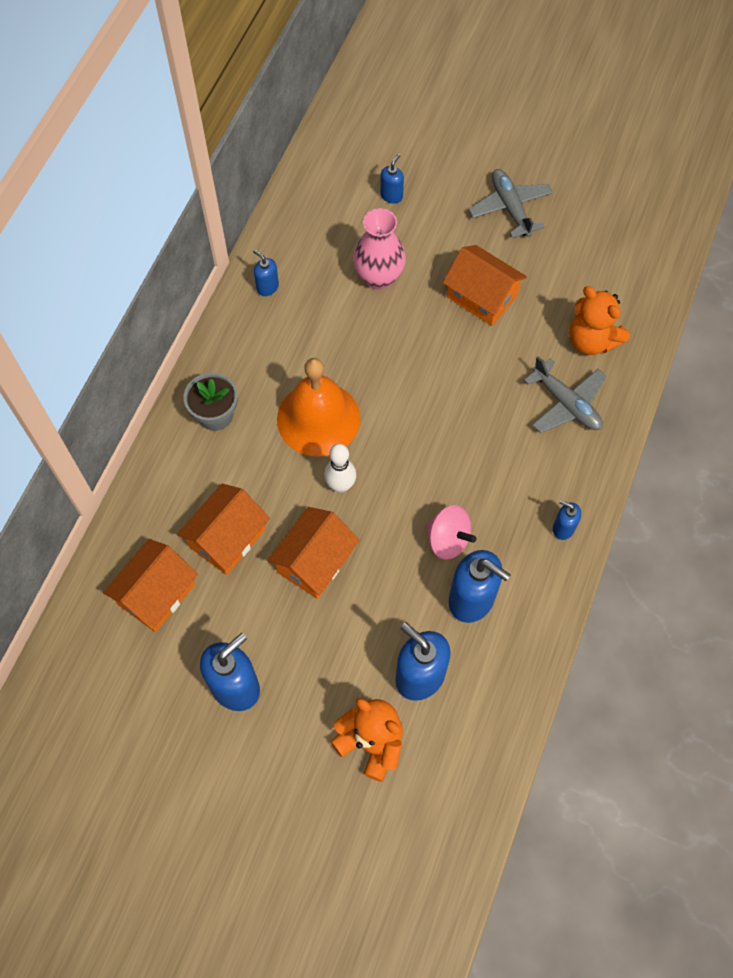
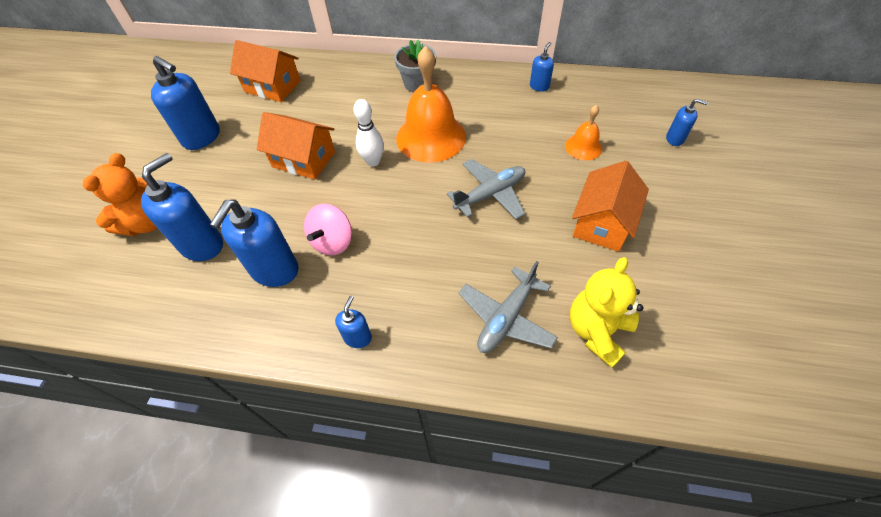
camera: 80 degrees right, 10 degrees down
orange house [177,484,270,575] -> none
pink vase [353,208,406,290] -> orange bell [565,105,602,160]
grey plane [468,169,553,238] -> grey plane moved to [447,159,525,219]
orange teddy bear [569,286,630,355] -> yellow teddy bear [570,257,643,368]

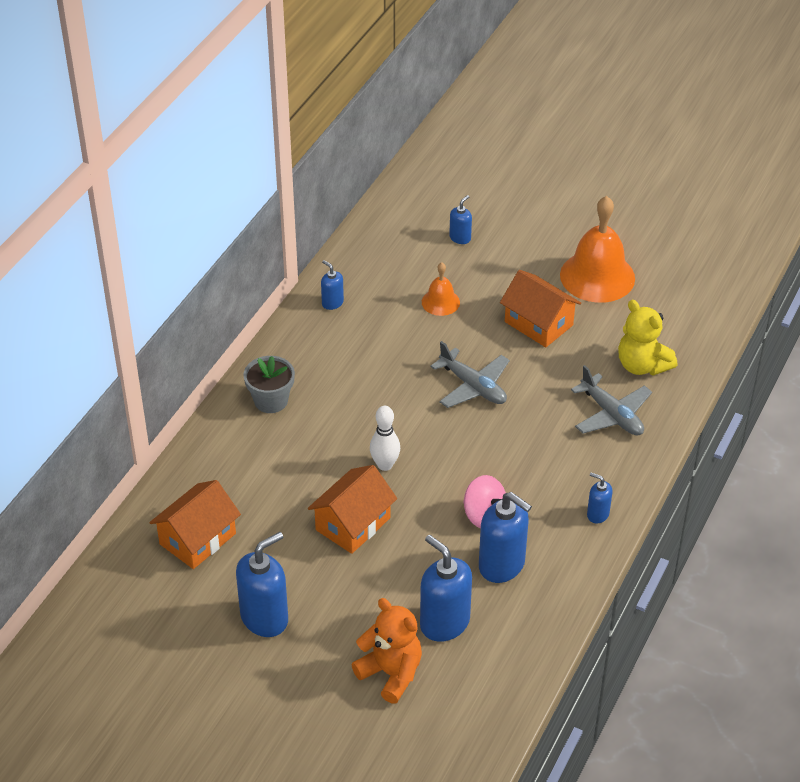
camera: 75 degrees left, 10 degrees down
orange bell [396,46,466,163] -> orange bell moved to [560,196,635,303]
grey plane [447,159,525,219] -> grey plane turned 150 degrees clockwise [430,341,510,408]

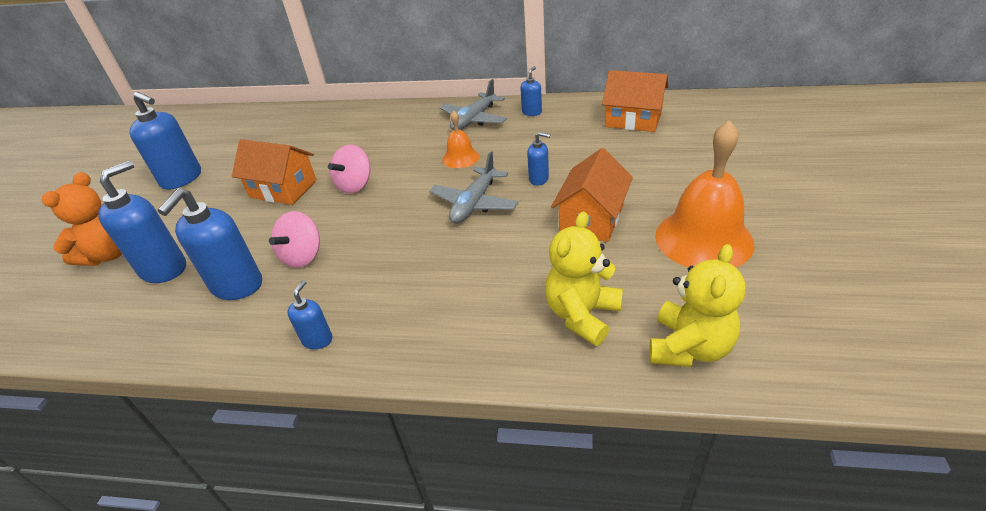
camera: 75 degrees right, 5 degrees down
orange house [149,480,241,569] -> orange house moved to [602,70,668,132]
grey flower pot [243,356,295,413] -> none
white bowling pin [370,406,400,471] -> pink spinning top [328,144,371,194]
orange bell [422,262,460,316] -> orange bell moved to [442,111,479,168]
blue soap dispenser [449,195,472,244] -> blue soap dispenser moved to [527,132,551,186]
grey plane [571,365,652,435] -> grey plane moved to [440,79,507,130]
none -> yellow teddy bear [649,244,746,367]

